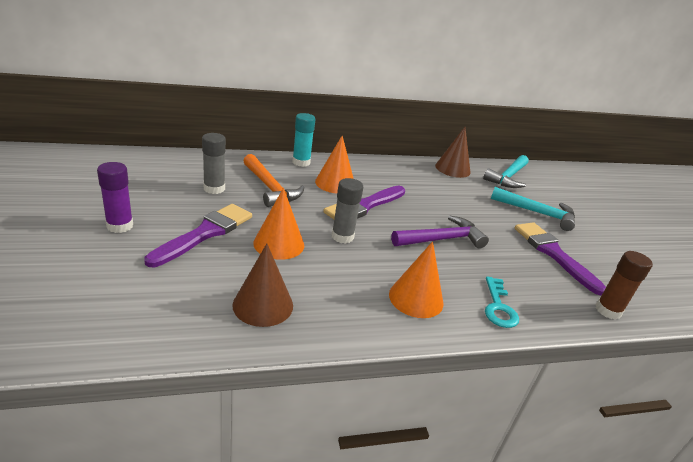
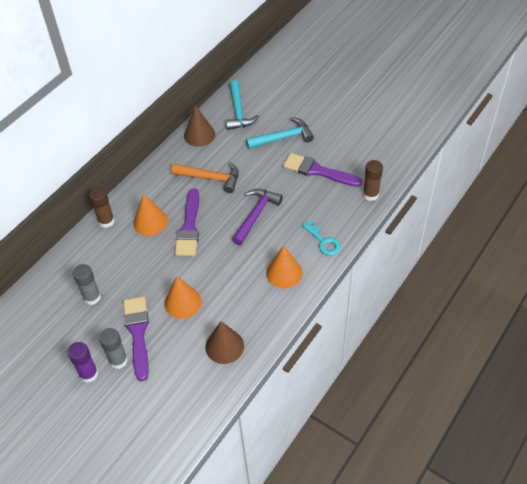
camera: 35 degrees left, 20 degrees up
orange hammer [243,154,304,207] -> orange hammer moved to [171,162,239,193]
turquoise glue stick [292,113,315,167] -> brown glue stick [89,187,115,228]
grey glue stick [332,178,363,244] -> grey glue stick moved to [99,328,128,369]

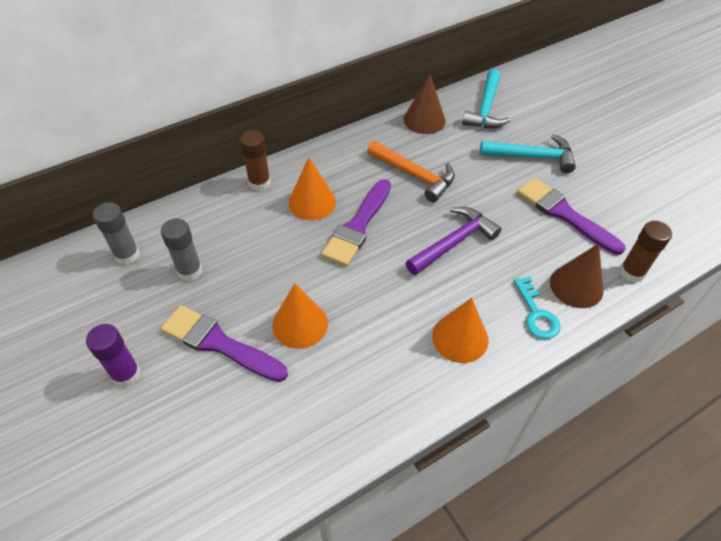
camera: 20 degrees right, 0 degrees up
grey glue stick [99,328,128,369] -> grey glue stick moved to [93,202,140,265]
purple brush [124,296,149,381] -> purple brush turned 75 degrees counterclockwise [161,305,288,382]
brown cone [205,321,244,364] -> brown cone moved to [550,244,604,308]

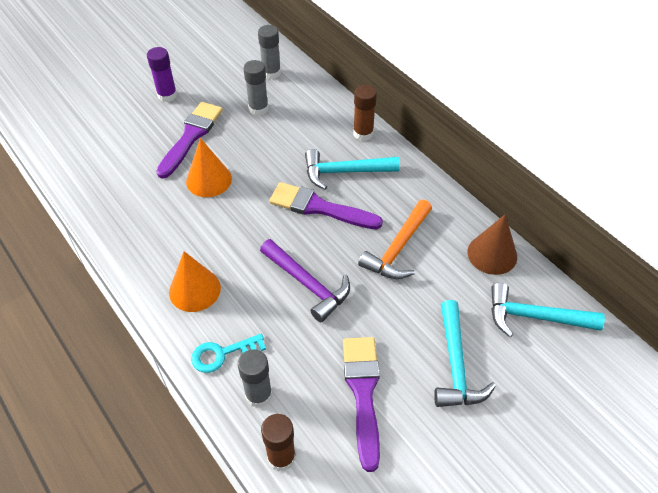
camera: 85 degrees right, 0 degrees up
orange cone [288,157,336,220] -> turquoise hammer [305,149,400,190]
purple brush [518,178,626,255] -> purple brush turned 45 degrees counterclockwise [343,337,380,472]
brown cone [550,244,604,308] -> grey glue stick [238,349,272,408]

